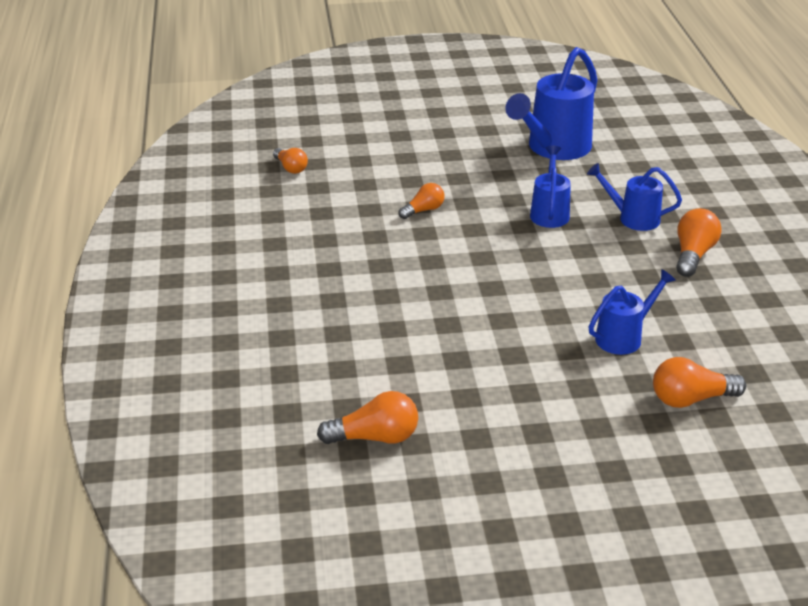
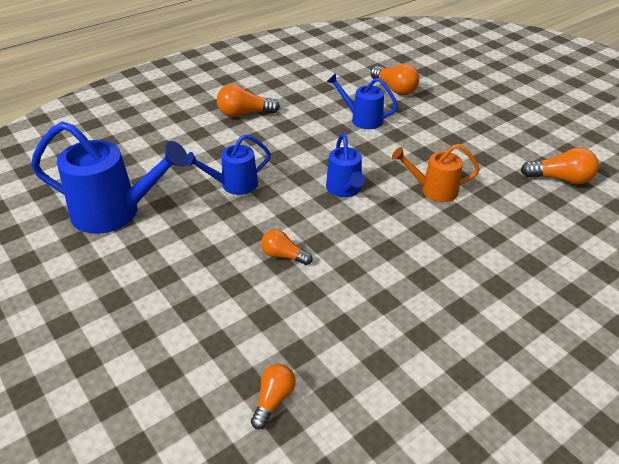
camera: 120 degrees left, 5 degrees up
orange light bulb [317,391,418,444] -> orange light bulb turned 135 degrees clockwise [521,147,599,185]
blue watering can [587,163,682,231] -> blue watering can moved to [326,133,365,197]
none -> orange watering can [392,144,480,202]

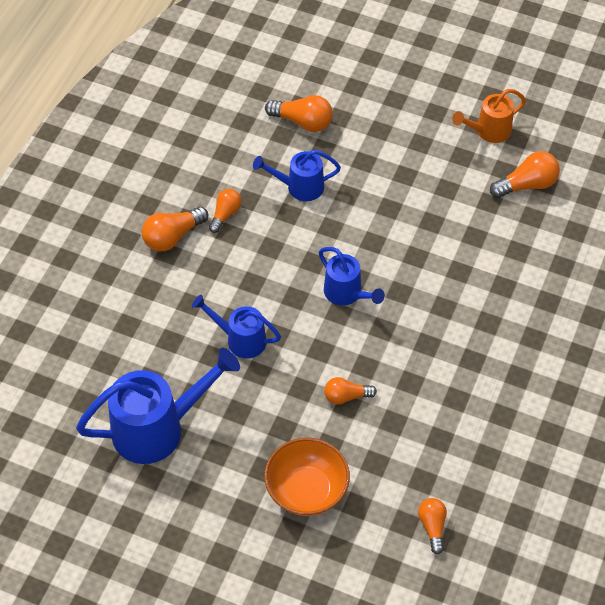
camera: 30 degrees left, 15 degrees up
blue watering can [186,134,271,195] -> blue watering can turned 75 degrees clockwise [192,295,281,359]
orange watering can [392,144,480,202] -> orange watering can moved to [452,89,526,143]
none -> orange light bulb [209,189,242,233]
none -> orange bowl [264,438,350,516]

